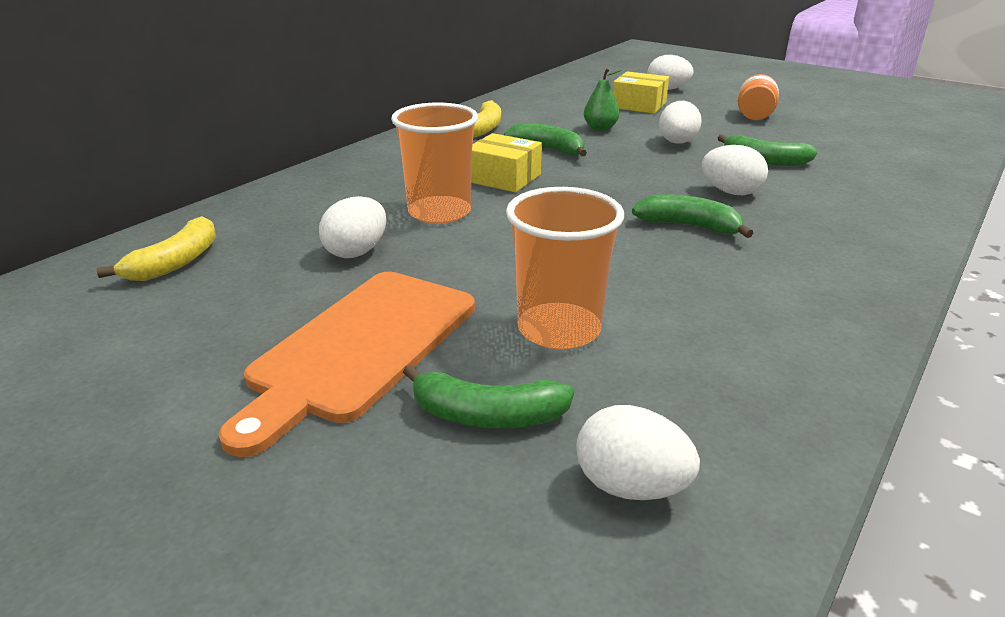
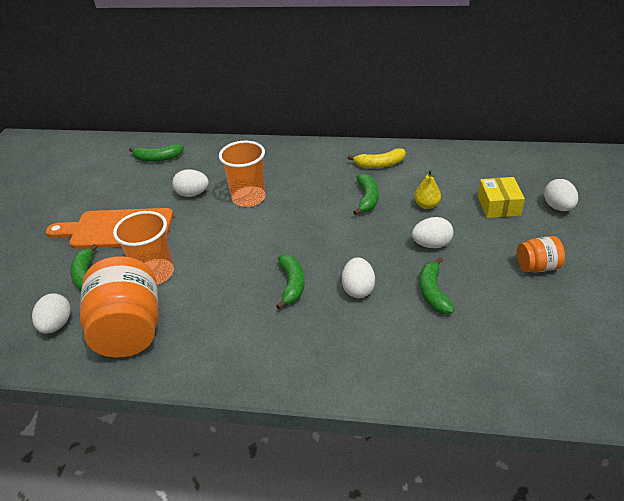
camera: 65 degrees right, 10 degrees up
yellow banana [97,216,216,281] -> green banana [129,144,184,162]
yellow box [471,133,542,192] -> none
green pear [584,68,622,131] -> yellow pear [414,170,441,209]
none -> orange jar [80,256,159,358]

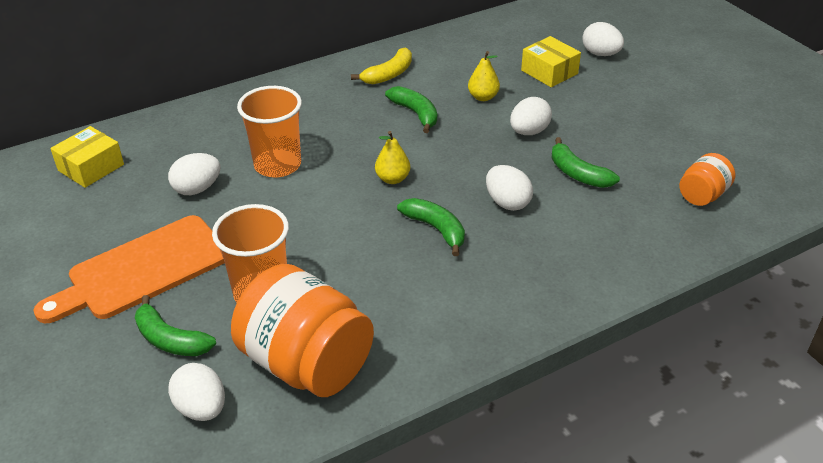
camera: 40 degrees left, 0 degrees up
green banana [129,144,184,162] -> yellow box [50,126,124,188]
orange jar [517,236,565,273] -> orange jar moved to [679,153,735,206]
none -> yellow pear [375,131,410,184]

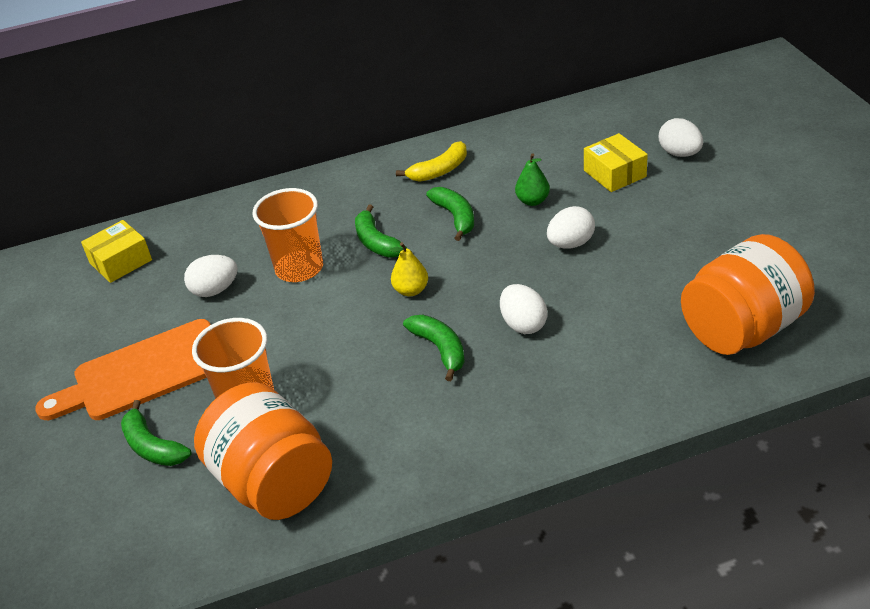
camera: 15 degrees right, 0 degrees up
white egg [168,363,225,421] -> none
yellow pear [468,51,500,101] -> green pear [515,153,550,206]
green banana [551,137,620,188] -> green banana moved to [355,205,407,257]
orange jar [679,153,735,206] -> orange jar [681,234,815,355], size x2.02

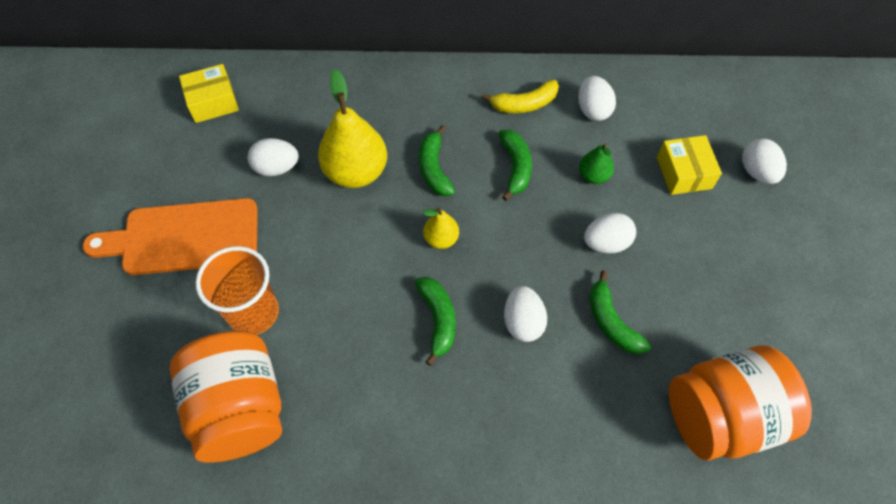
camera: 15 degrees right, 20 degrees up
green banana [121,400,191,466] -> green banana moved to [589,271,651,355]
orange cup [252,188,323,282] -> yellow pear [318,70,387,188]
none -> white egg [578,76,616,121]

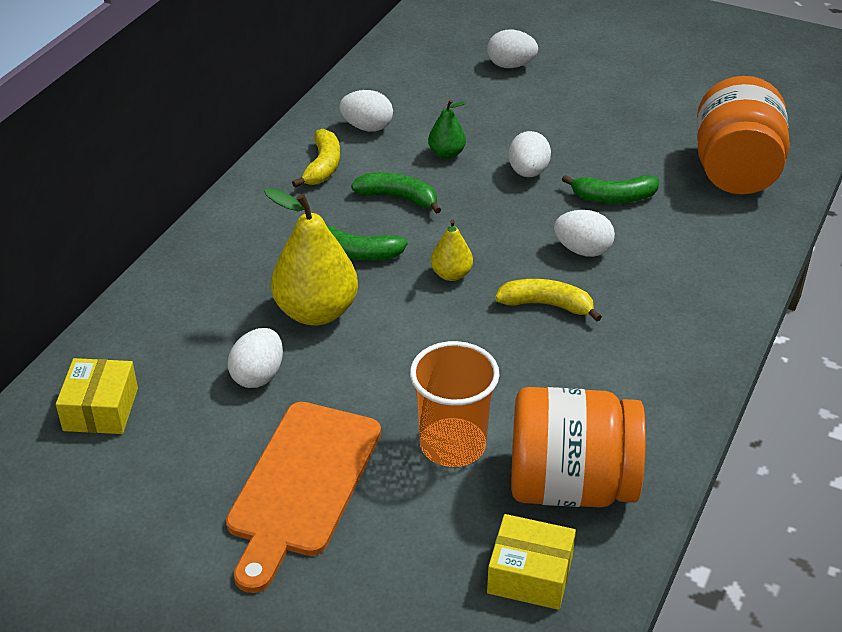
camera: 65 degrees left, 20 degrees down
green banana [415,277,456,366] -> yellow banana [495,279,602,322]
yellow box [657,135,722,195] -> yellow box moved to [487,514,576,610]

